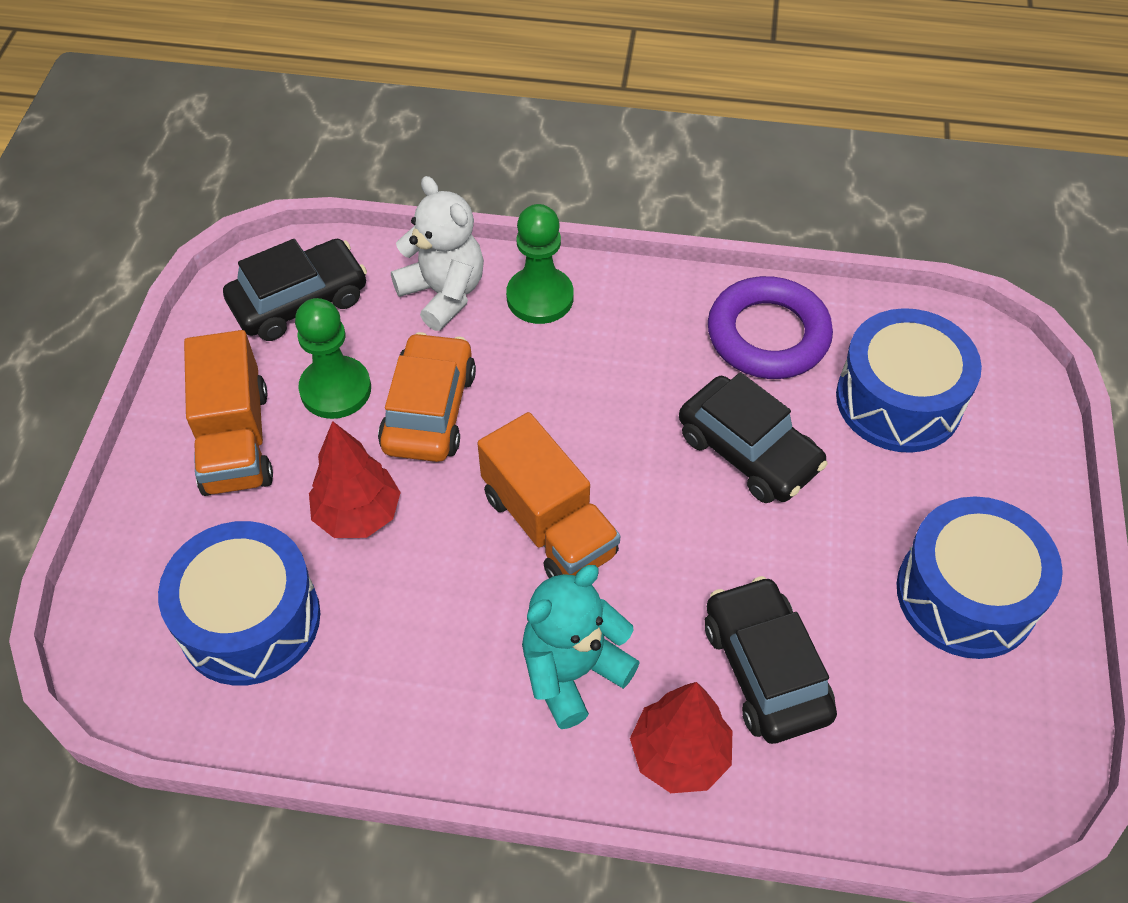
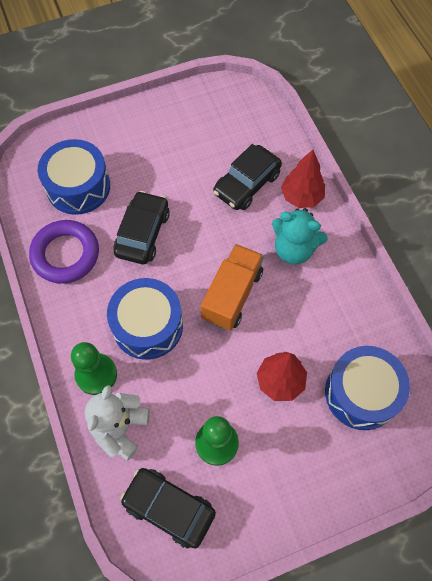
camera: 120 degrees left, 10 degrees up
orange truck [184,330,273,496] -> none
orange car [378,332,476,462] -> none
blue drum [897,496,1063,659] -> blue drum moved to [107,278,183,360]

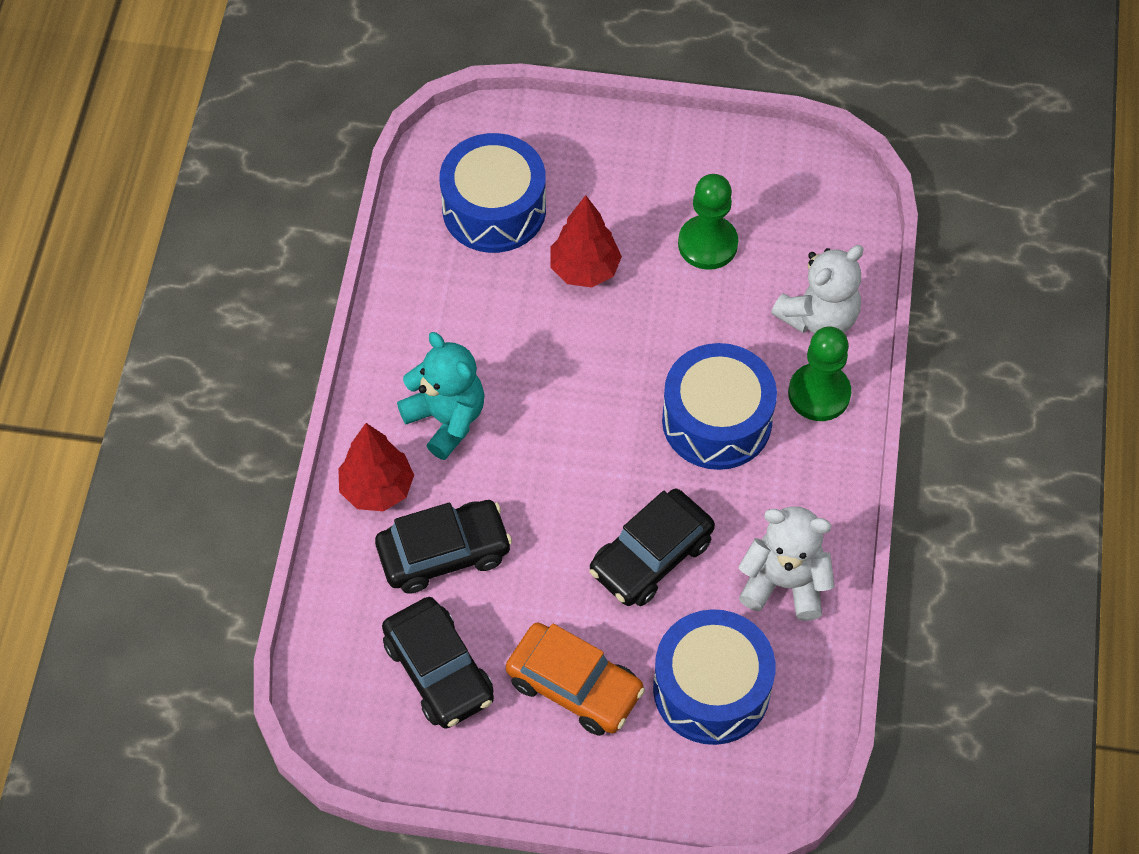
camera: 150 degrees left, 5 degrees down
purple ring [29,220,99,284] -> white teddy bear [739,506,834,621]
black car [120,468,216,549] -> black car moved to [382,597,494,729]
orange truck [201,244,264,331] -> none
none -> orange car [506,623,645,736]

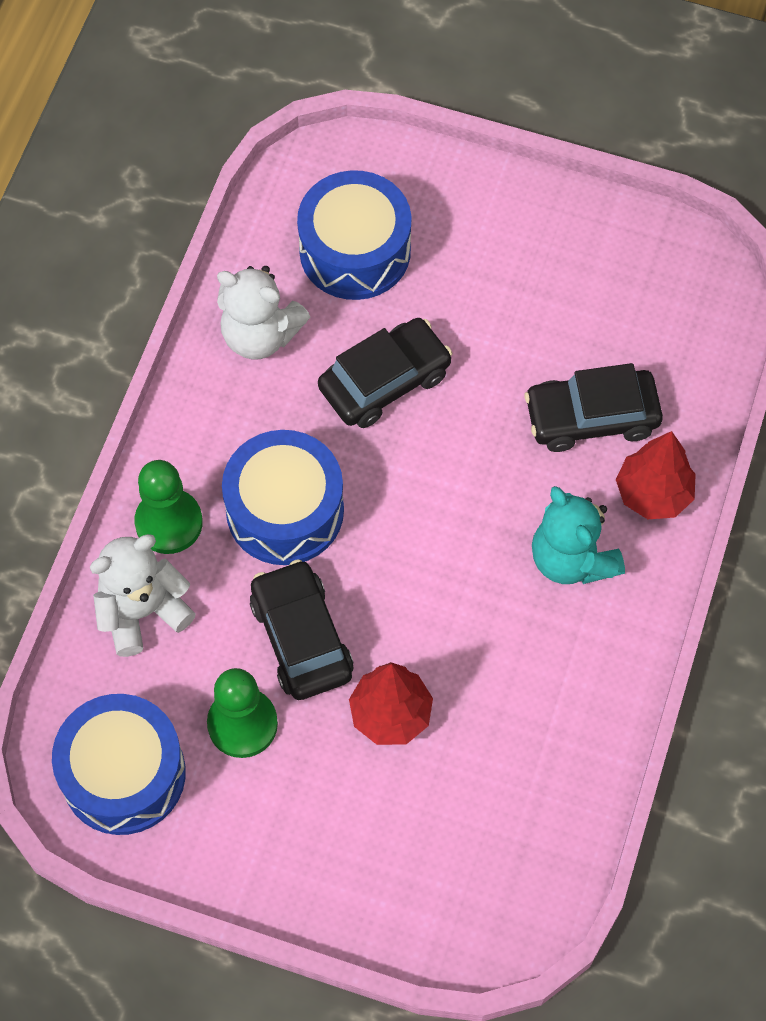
camera: 170 degrees left, 5 degrees up
black car [382,597,494,729] -> black car moved to [250,559,353,700]
blue drum [440,133,546,253] -> blue drum moved to [52,694,186,835]
orange car [506,623,645,736] -> none

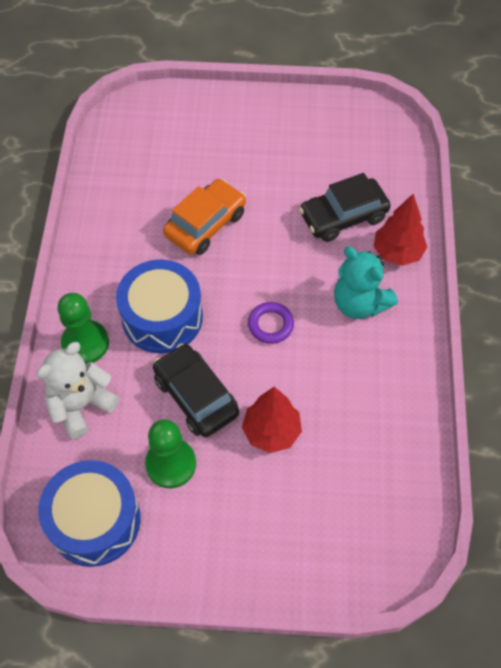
camera: 15 degrees left, 5 degrees down
white teddy bear [217,266,310,360] -> none
blue drum [297,170,411,300] -> none
black car [318,318,452,428] -> orange car [163,179,246,255]
none -> purple ring [248,302,294,344]

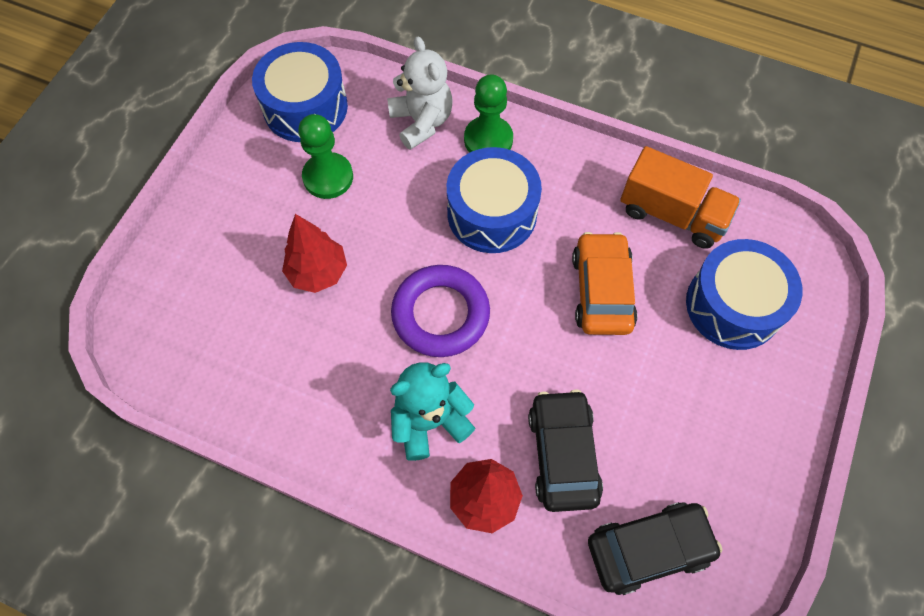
camera: 110 degrees right, 5 degrees up
black car [153,343,239,437] -> black car moved to [588,502,722,595]
orange car [163,179,246,255] -> orange car turned 150 degrees counterclockwise [572,232,638,335]
purple ring [248,302,294,344] -> purple ring [391,265,490,357], size x1.81
none -> orange truck [620,146,741,249]
none -> blue drum [686,239,802,350]

